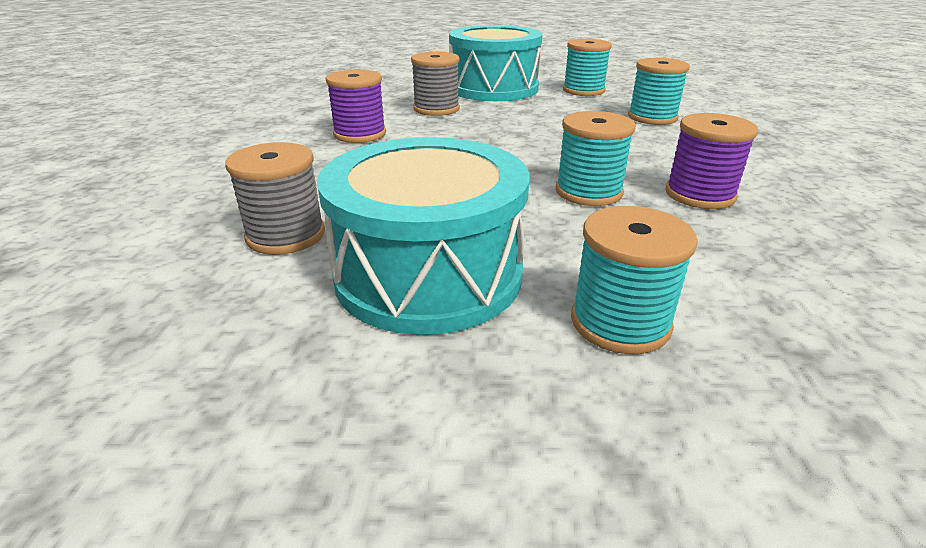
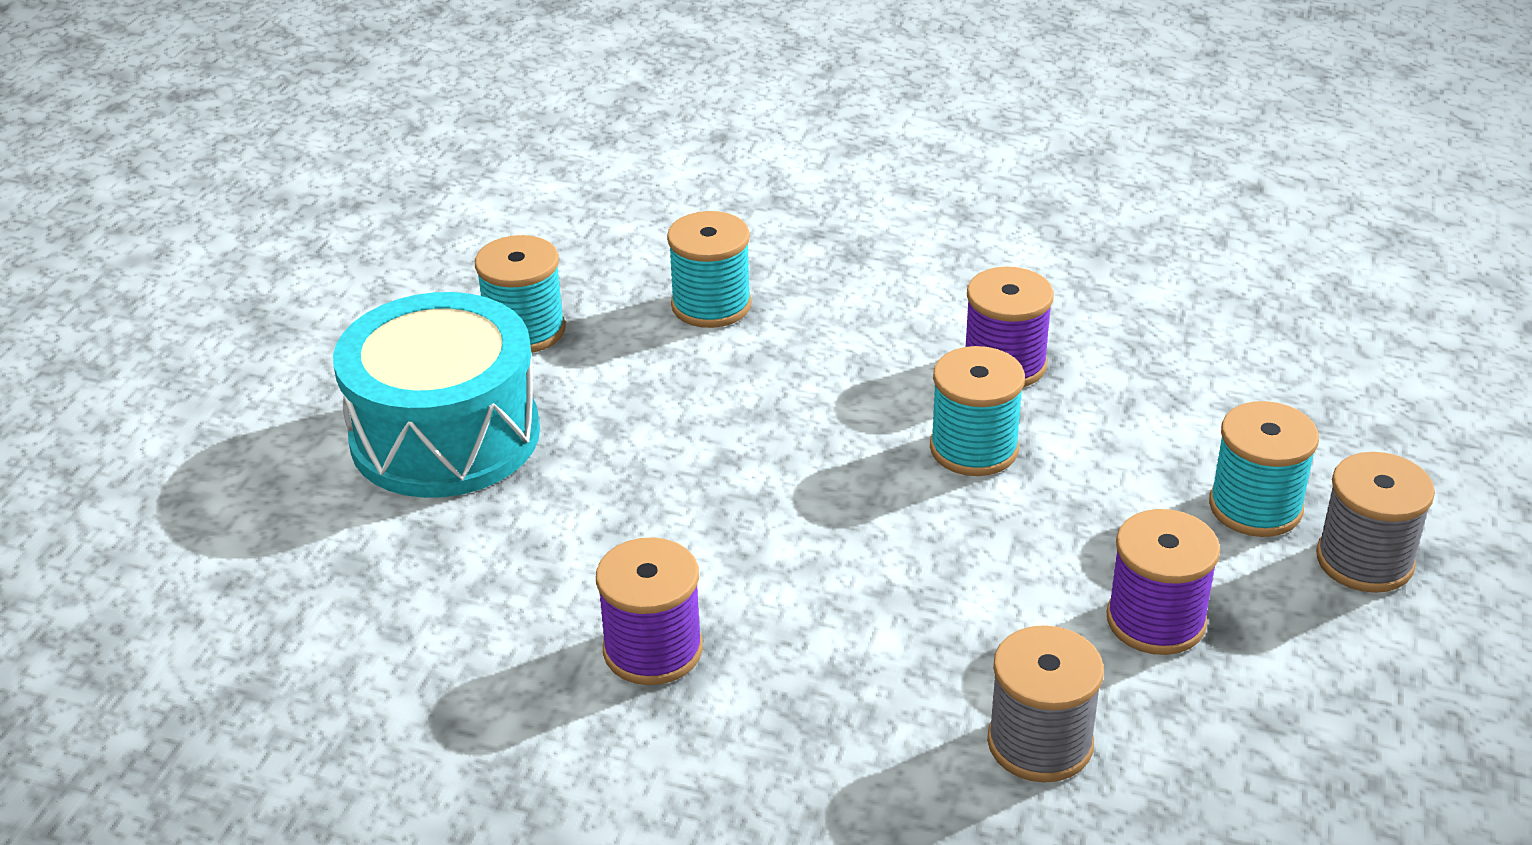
camera: 75 degrees left, 5 degrees up
turquoise drum [317,137,530,335] -> purple spool [1106,509,1220,655]
grey spool [411,52,460,116] -> grey spool moved to [1316,452,1435,593]

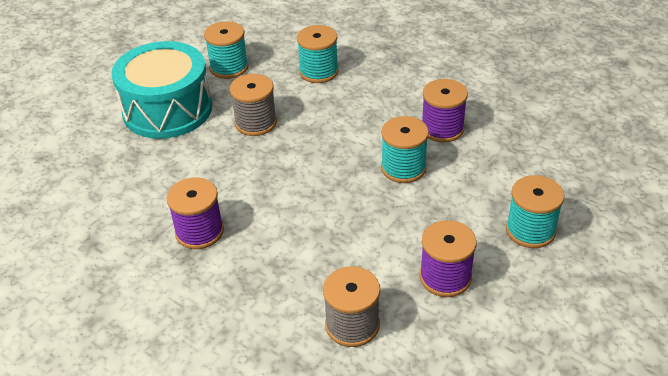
camera: 20 degrees right, 5 degrees up
grey spool [1316,452,1435,593] -> grey spool moved to [230,74,277,136]

